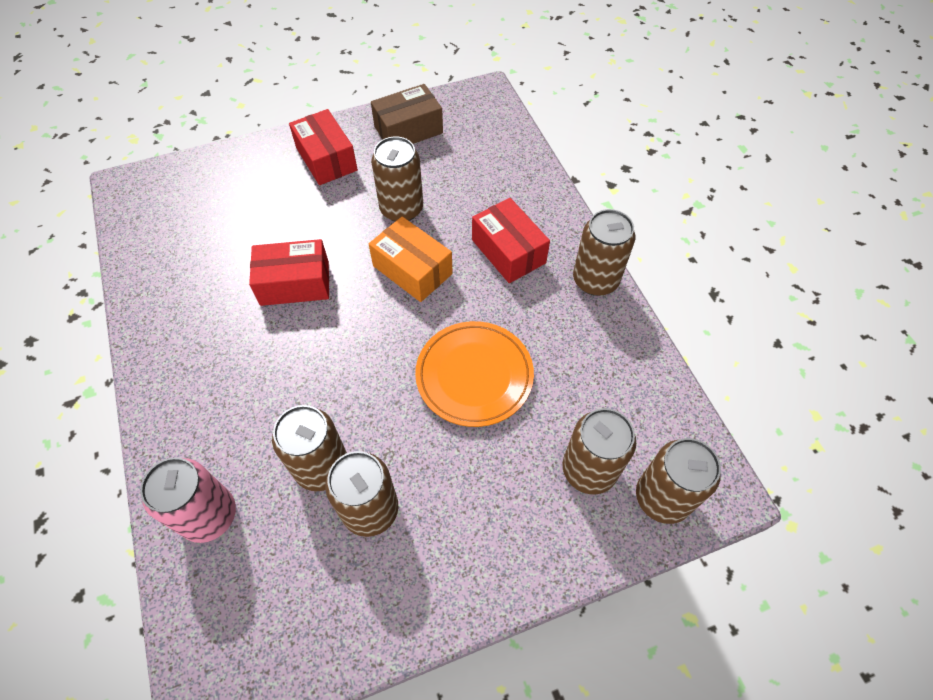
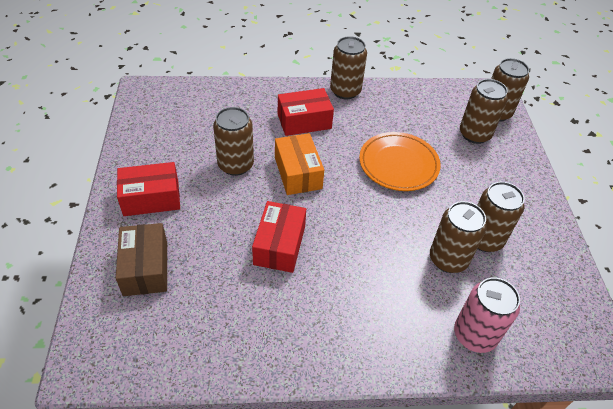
camera: 75 degrees left, 10 degrees down
orange box [369,217,453,302] -> orange box turned 75 degrees counterclockwise [275,133,324,195]
brown box [371,84,443,144] -> brown box moved to [116,223,167,296]

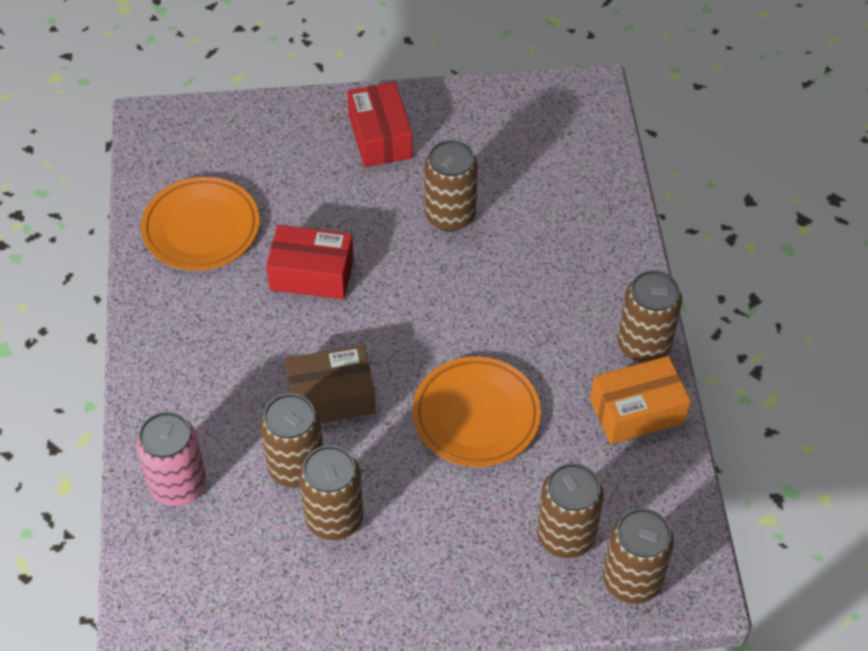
camera: 90 degrees right, 5 degrees up
brown box [116,223,167,296] -> brown box moved to [285,345,375,423]
orange box [275,133,324,195] -> orange box moved to [590,356,691,444]
red box [278,88,334,136] -> none
none -> orange plate [141,177,260,271]

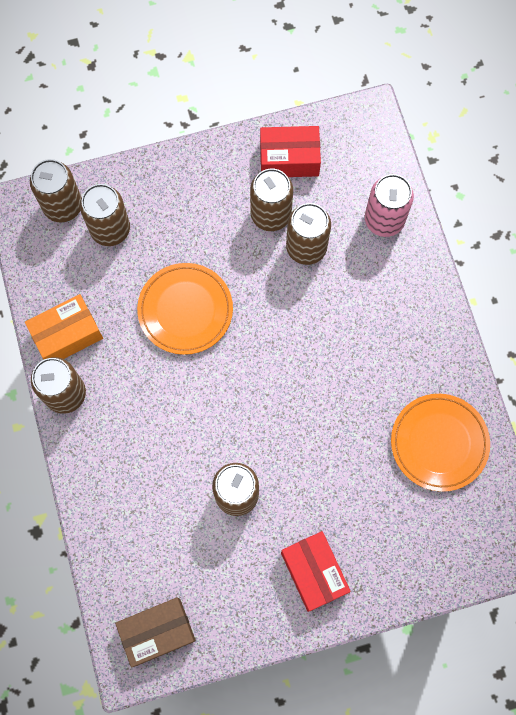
camera: 170 degrees right, 20 degrees up
red box [266,225,354,299] -> red box moved to [260,126,321,177]
brown box [285,345,375,423] -> brown box moved to [115,597,196,667]

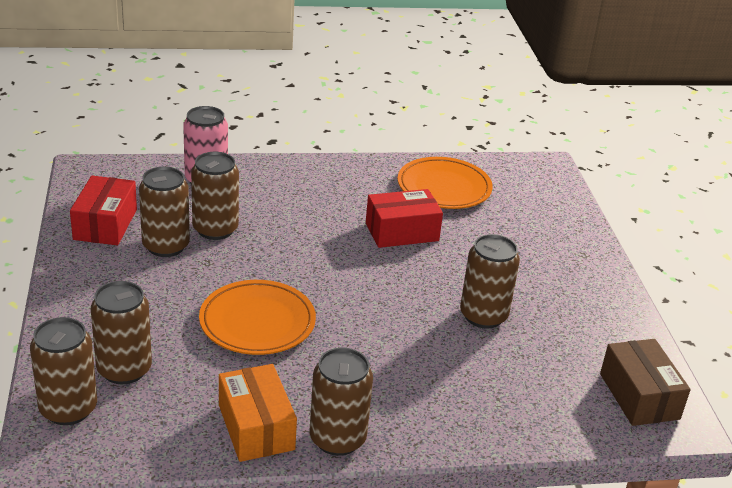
camera: 85 degrees left, 40 degrees down
red box [281,531,351,612] -> red box moved to [366,189,443,248]

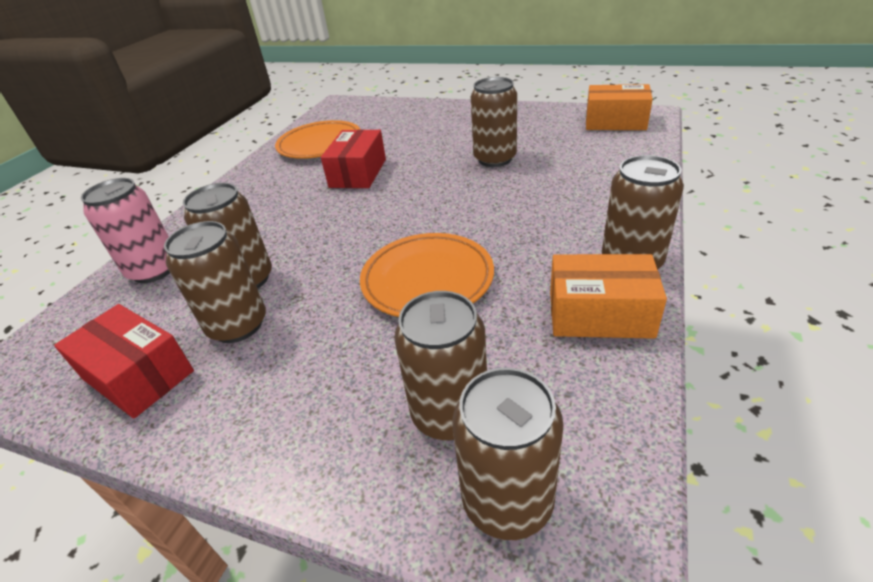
camera: 55 degrees left, 5 degrees up
brown box [600,339,691,426] -> orange box [586,84,653,130]

